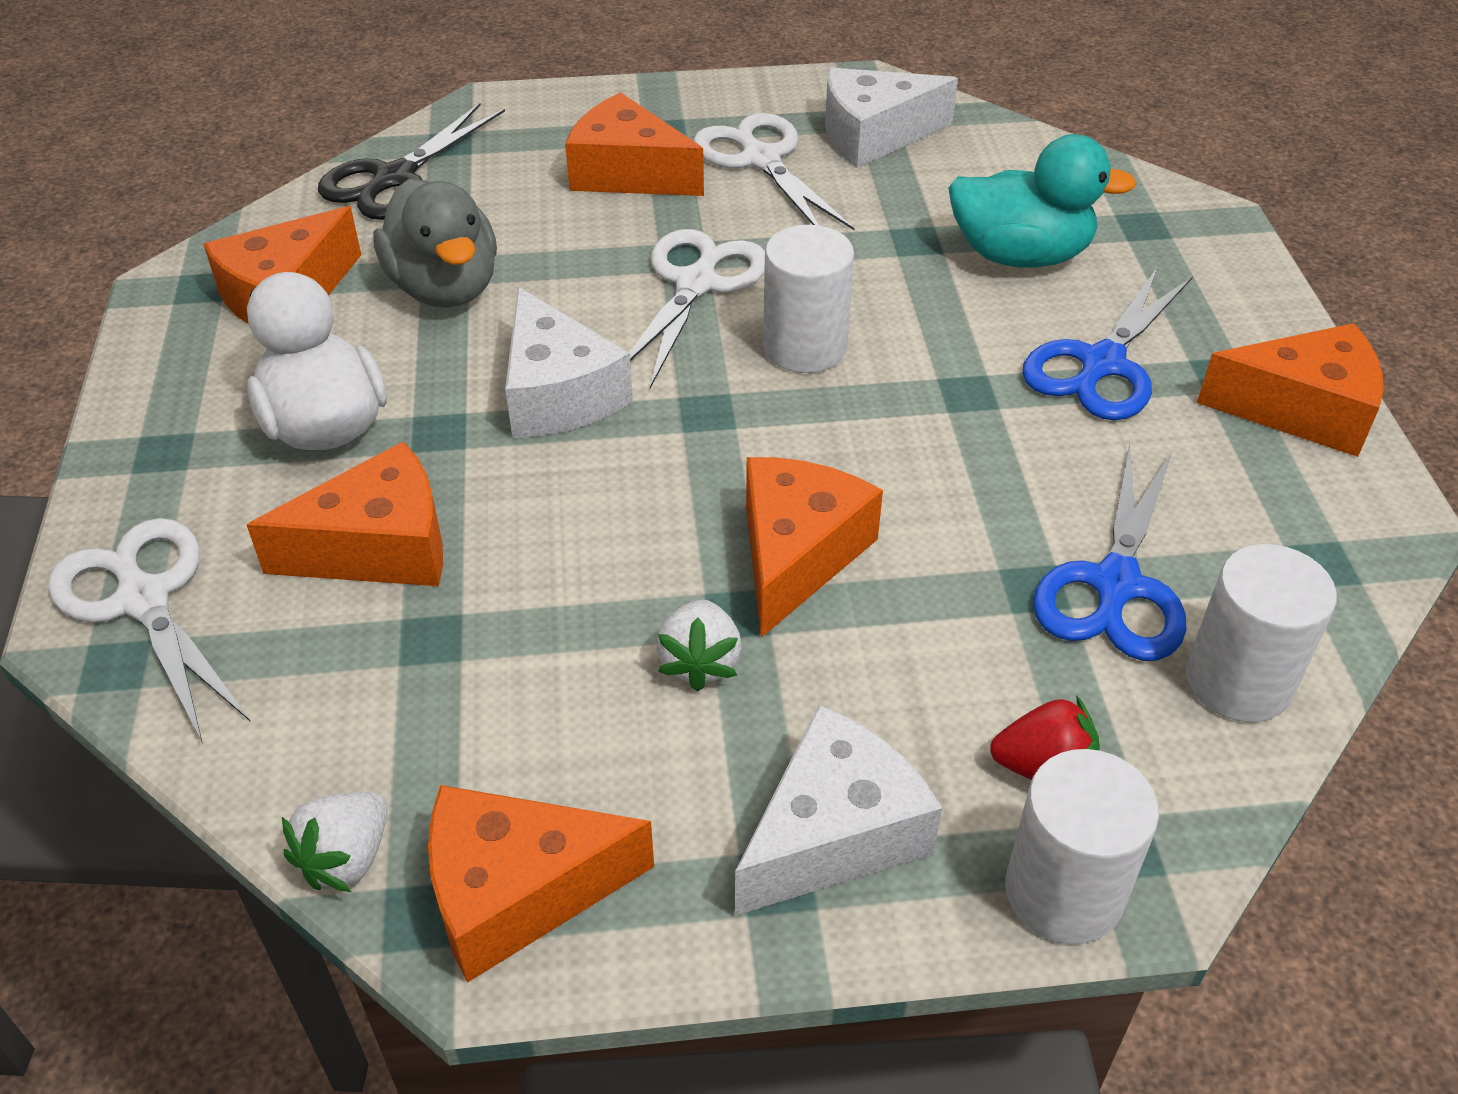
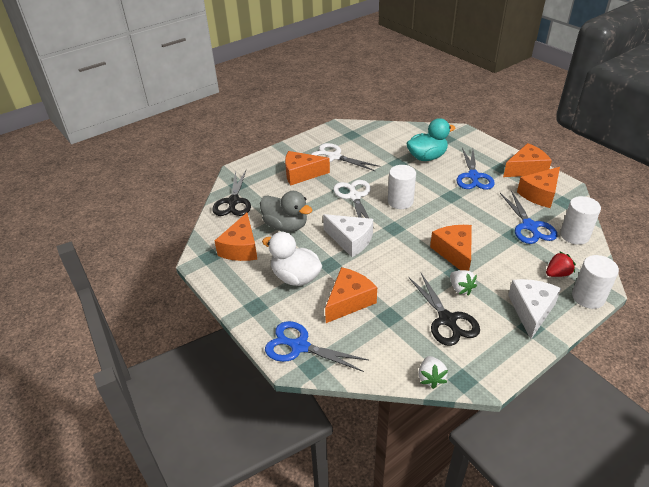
camera: 30 degrees left, 5 degrees down
white scissors [48,518,251,744] -> blue scissors [265,321,368,372]
orange cheese [428,785,654,983] -> orange cheese moved to [517,167,560,208]
white cheese [825,67,958,168] -> none
none -> black scissors [408,273,480,346]

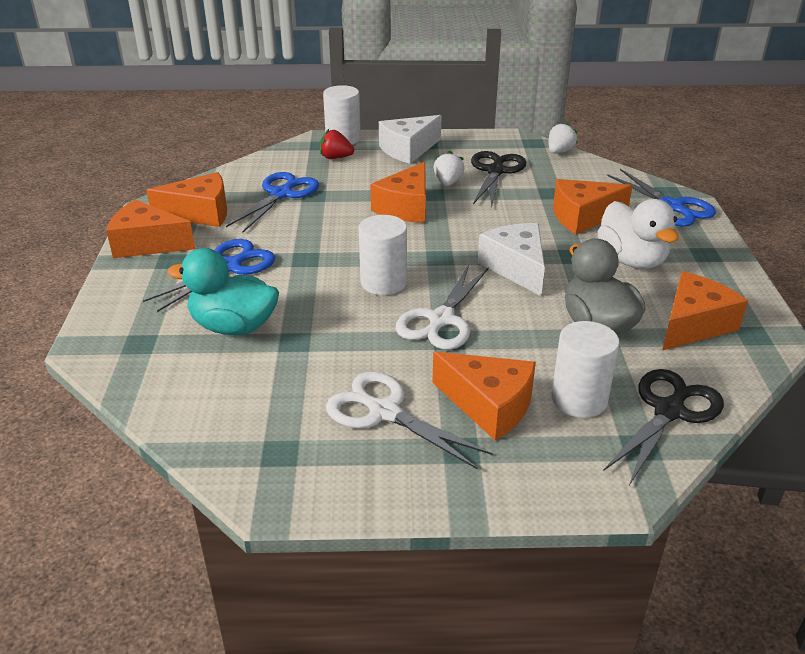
camera: 145 degrees left, 5 degrees down
white scissors [311,143,380,171] -> white scissors turned 150 degrees clockwise [326,372,493,470]
white cylinder [560,196,601,245] -> white cylinder moved to [552,321,620,418]

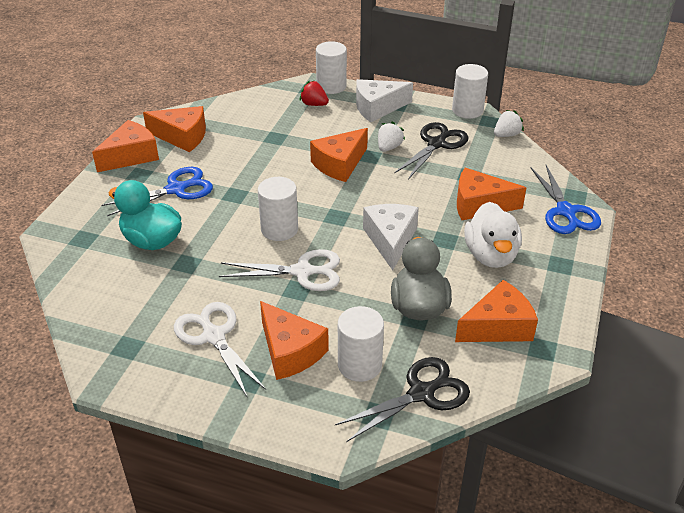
camera: 20 degrees right, 5 degrees up
orange cheese [106,199,195,258] -> orange cheese turned 105 degrees clockwise [92,120,159,172]
blue scissors [226,172,319,233] -> none
white scissors [396,265,489,350] -> white scissors turned 135 degrees counterclockwise [219,249,340,291]
none -> white cylinder [452,64,488,119]

